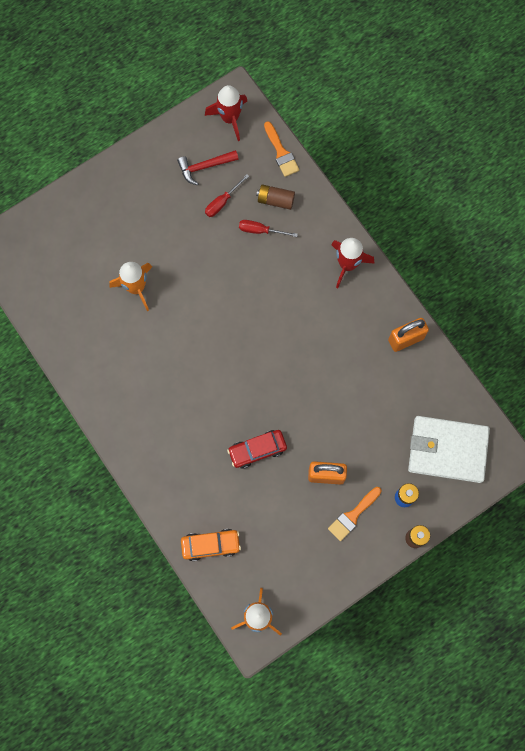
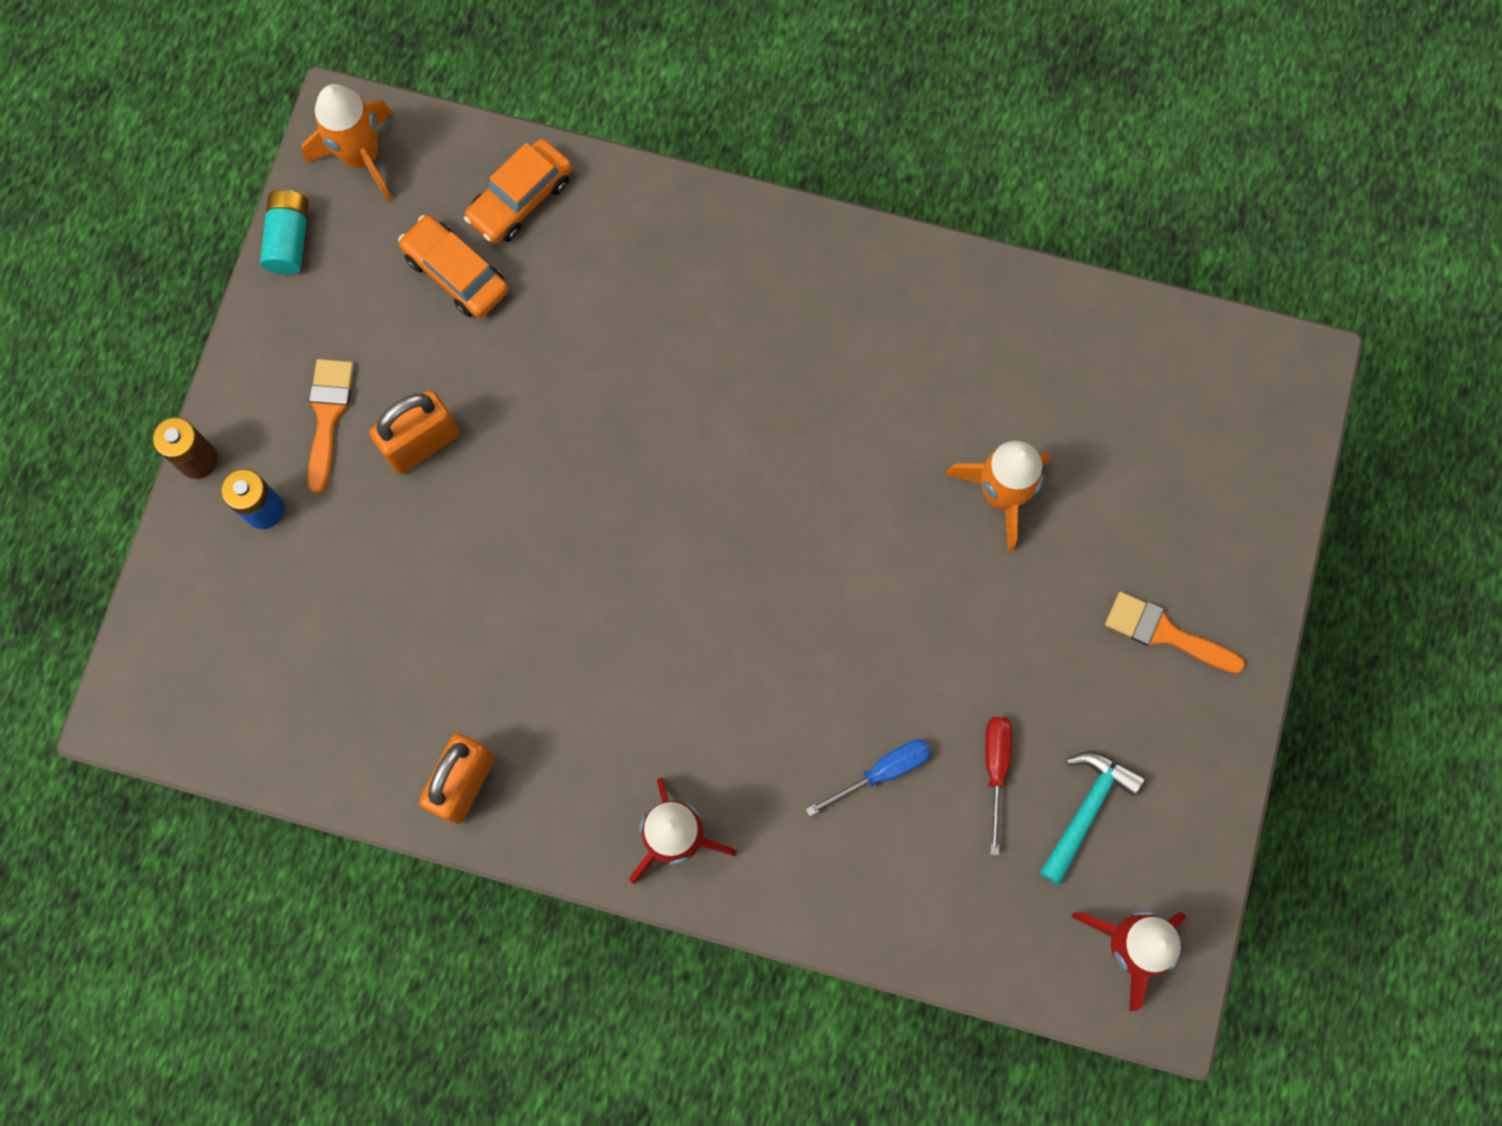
camera: 140 degrees right, 0 degrees up
red hammer [177,150,239,185] -> turquoise hammer [1039,751,1145,885]
red car [227,430,287,469] -> none
red screwdriver [239,220,298,237] -> blue screwdriver [806,739,931,816]
brown battery [256,184,295,210] -> none
orange brush [264,121,299,177] -> orange brush moved to [1105,591,1245,674]
white wallet [408,416,490,483] -> none
none -> turquoise battery [260,190,309,275]
none -> orange car [398,215,508,318]

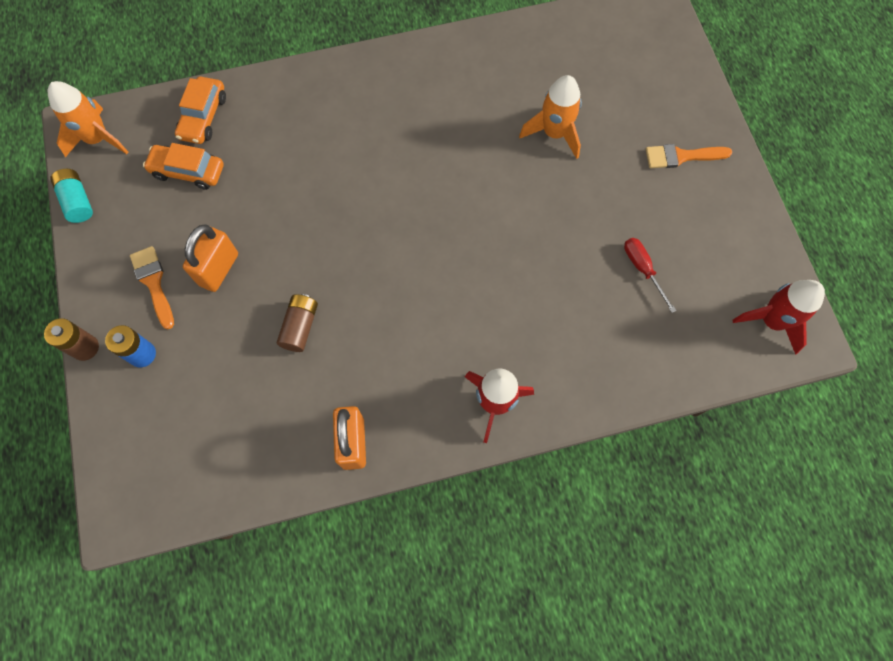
camera: 30 degrees left, 5 degrees down
blue screwdriver [806,739,931,816] -> none
turquoise hammer [1039,751,1145,885] -> none
none -> brown battery [277,294,318,352]

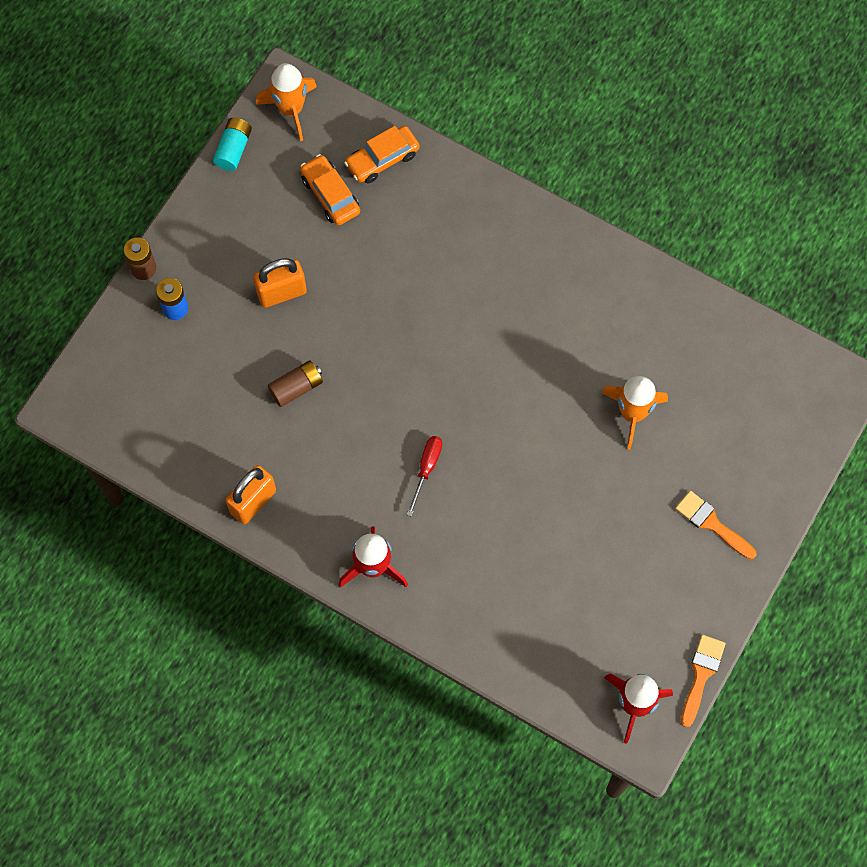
camera: 45 degrees right, 0 degrees up
orange brush [130,246,174,329] -> orange brush moved to [681,635,726,727]
red screwdriver [624,238,676,313] -> red screwdriver moved to [407,436,442,517]

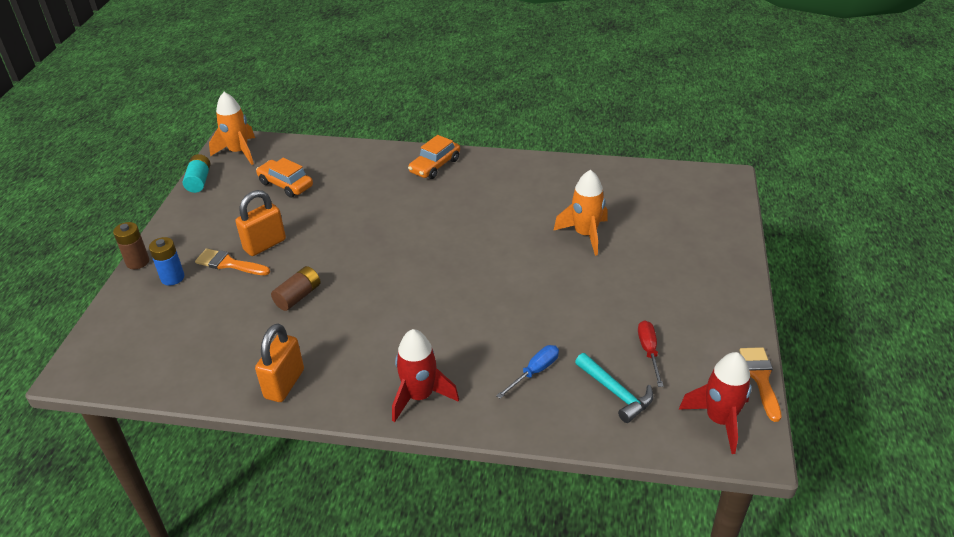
camera: 20 degrees left, 30 degrees down
orange car [344,126,420,184] -> orange car moved to [408,135,460,179]
red screwdriver [407,436,442,517] -> red screwdriver moved to [638,320,664,387]
orange brush [675,491,756,559] -> orange brush moved to [195,248,270,275]
none -> blue screwdriver [496,345,559,399]
none -> turquoise hammer [575,353,654,423]

